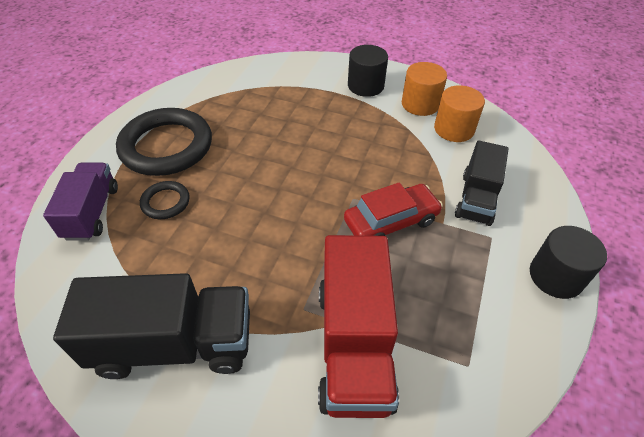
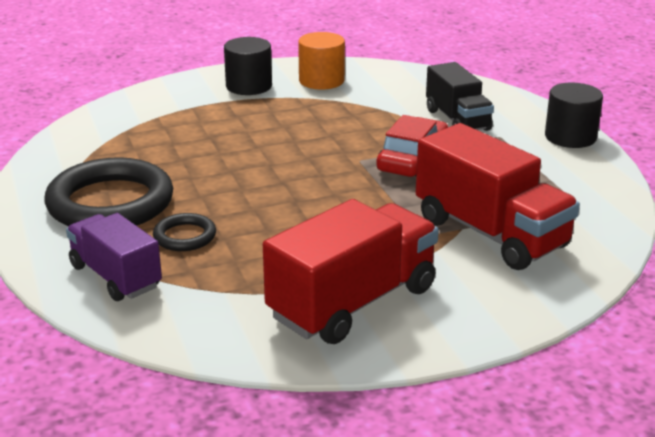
camera: 40 degrees left, 20 degrees down
black truck [53,273,250,379] -> red truck [263,199,439,344]
orange cylinder [434,85,485,142] -> none

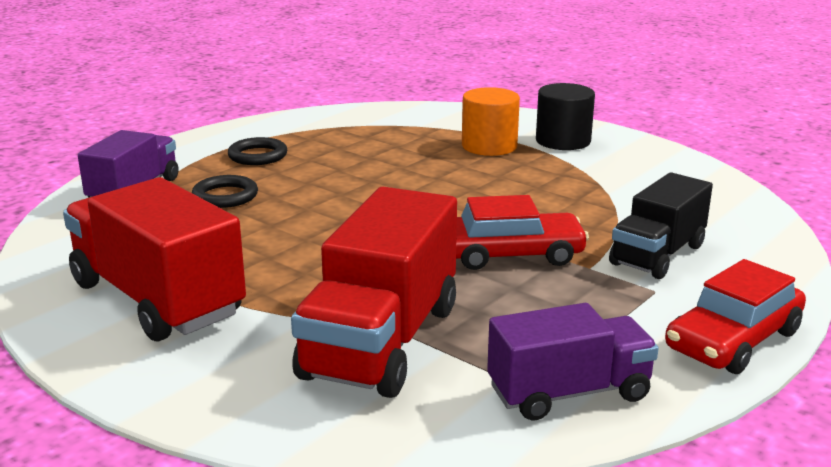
camera: 60 degrees right, 5 degrees down
black ring [44,157,173,226] -> black ring [228,137,287,165], size x0.47
red truck [263,199,439,344] -> red truck turned 150 degrees counterclockwise [63,177,246,341]
orange cylinder [298,32,345,89] -> orange cylinder moved to [462,87,520,156]
black cylinder [545,83,603,148] -> red car [665,259,806,374]
none -> purple truck [487,303,659,420]

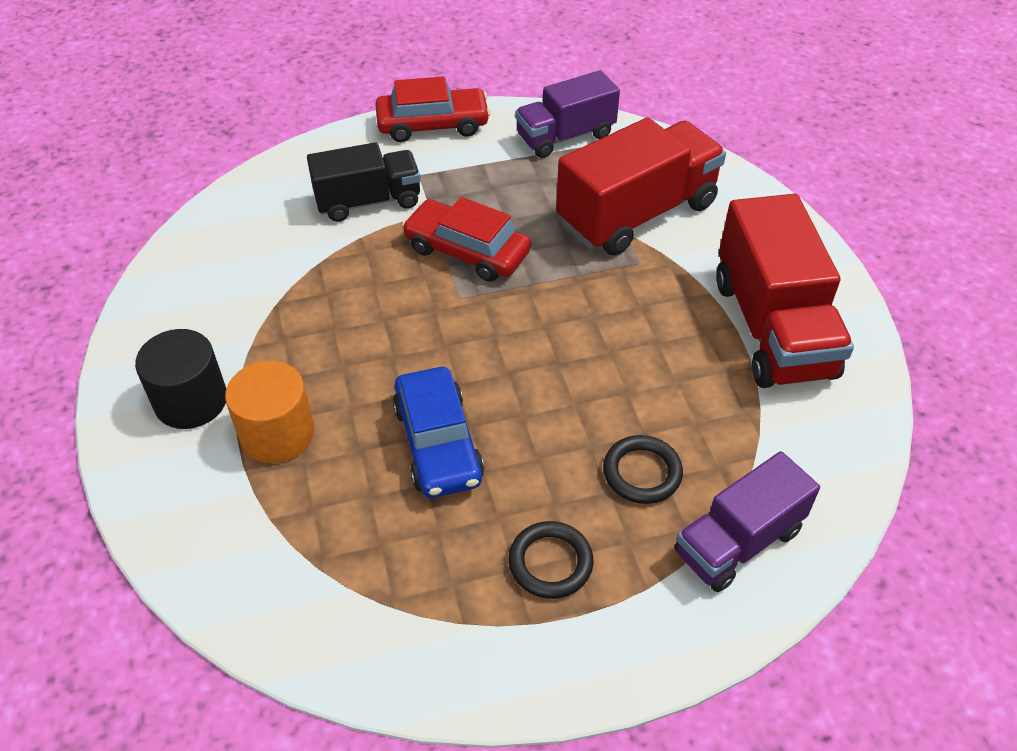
camera: 145 degrees left, 25 degrees up
purple truck [487,303,659,420] -> purple truck turned 45 degrees counterclockwise [515,70,620,158]
none -> blue car [393,367,484,498]

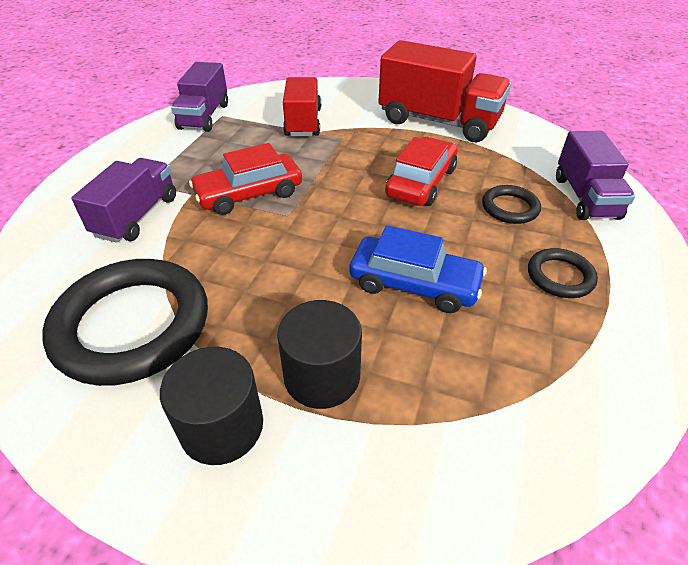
camera: 55 degrees left, 5 degrees down
orange cylinder [225,361,314,463] -> black cylinder [277,300,362,409]
black truck [307,142,421,222] -> purple truck [71,158,176,243]
red car [375,76,490,142] -> red car moved to [385,137,458,206]
red truck [556,117,726,256] -> red truck [283,77,321,136], size x0.64
none -> black ring [42,259,208,386]

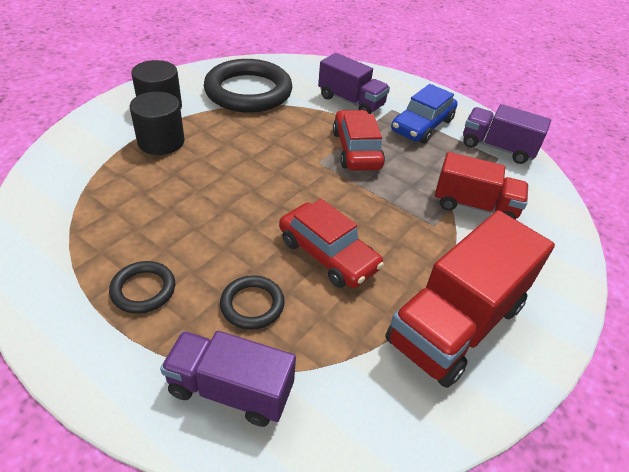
camera: 105 degrees right, 0 degrees up
blue car [349,225,487,313] -> blue car moved to [391,84,458,144]

